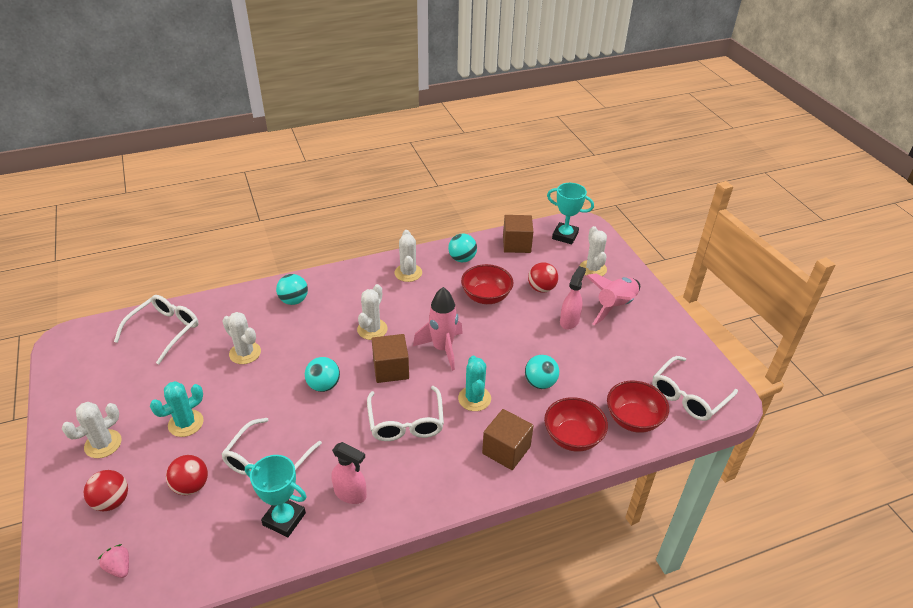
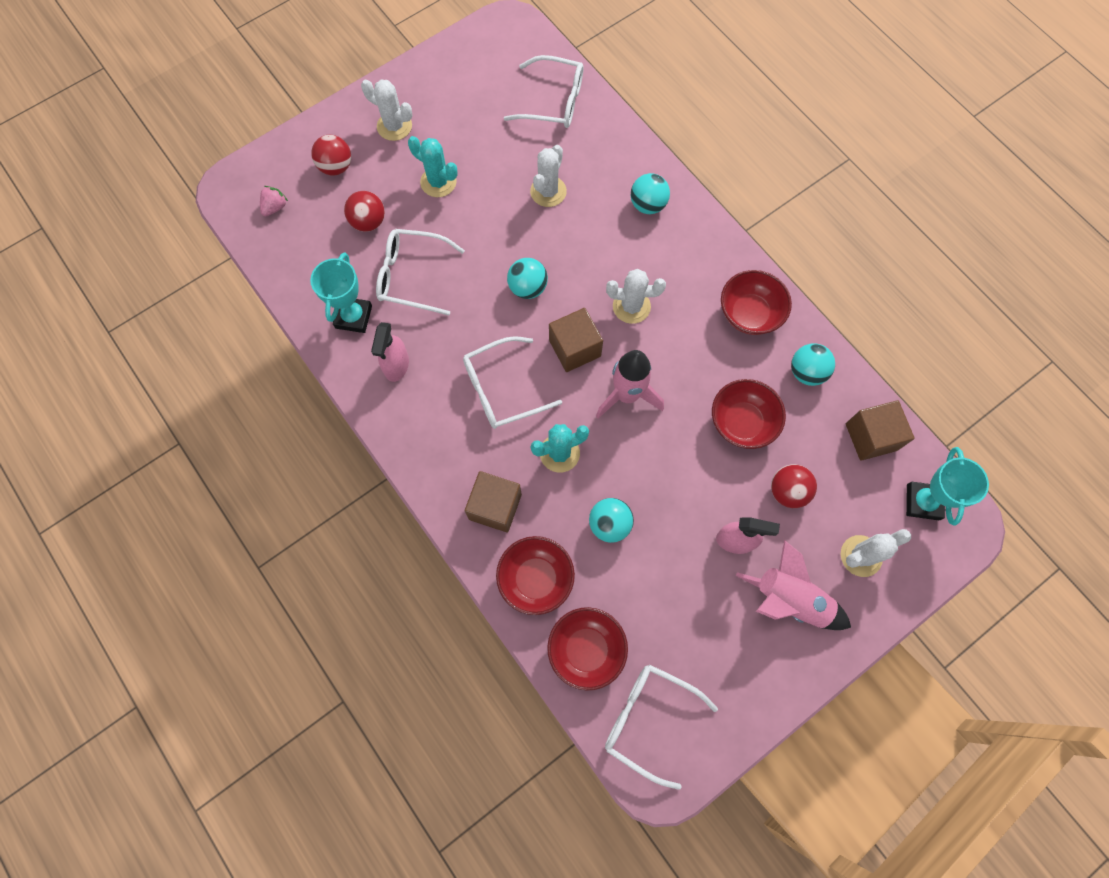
camera: 75 degrees right, 30 degrees up
white cactus [395,230,422,282] -> red bowl [721,270,792,335]

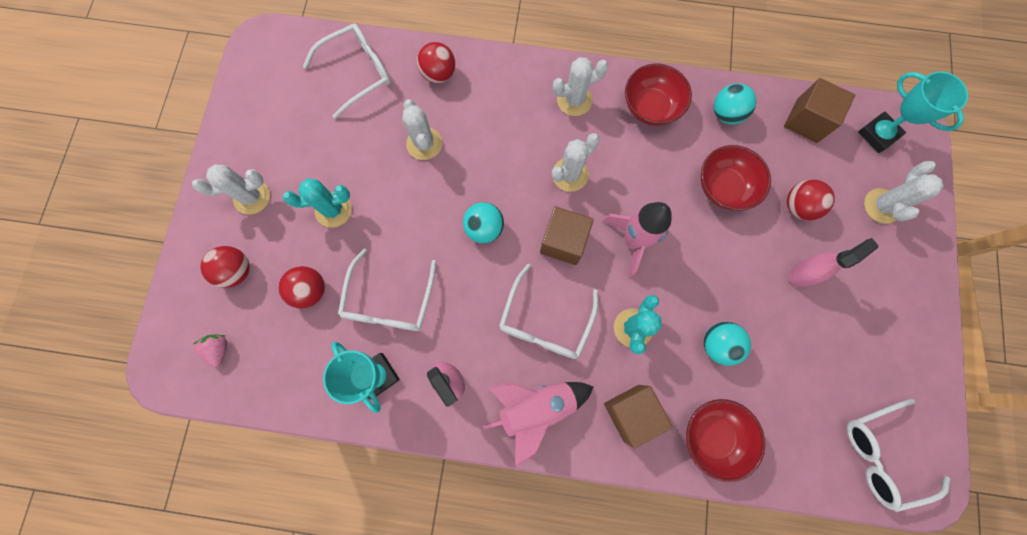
camera: 45 degrees left, 5 degrees up
white glasses [376,229,465,315] -> white glasses turned 45 degrees counterclockwise [338,248,436,331]
red bowl [547,607,628,691] -> none
turquoise ball [631,173,670,214] -> none
pink rocket [736,540,851,630] -> pink rocket moved to [483,382,593,467]
none -> red ball [417,42,455,83]
none -> white cactus [553,57,608,116]

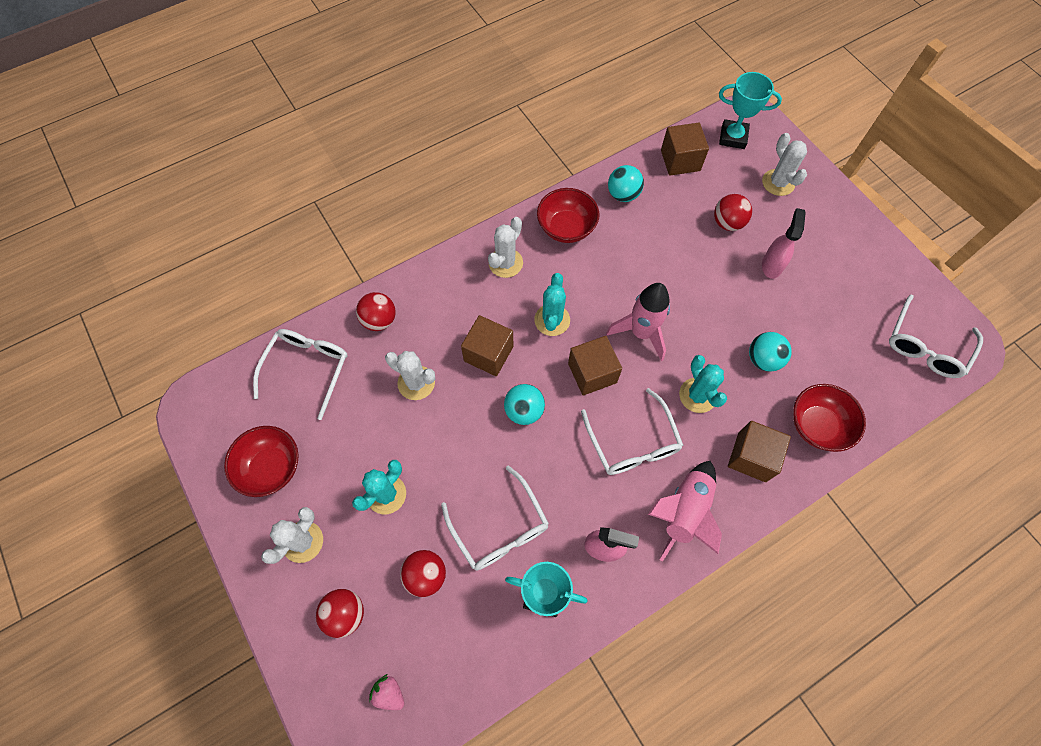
camera: 40 degrees left, 10 degrees down
white cactus [552,133,600,192] -> turquoise cactus [534,273,570,336]
red bowl [701,145,771,211] -> red bowl moved to [224,426,299,497]
none -> brown cube [461,315,513,376]

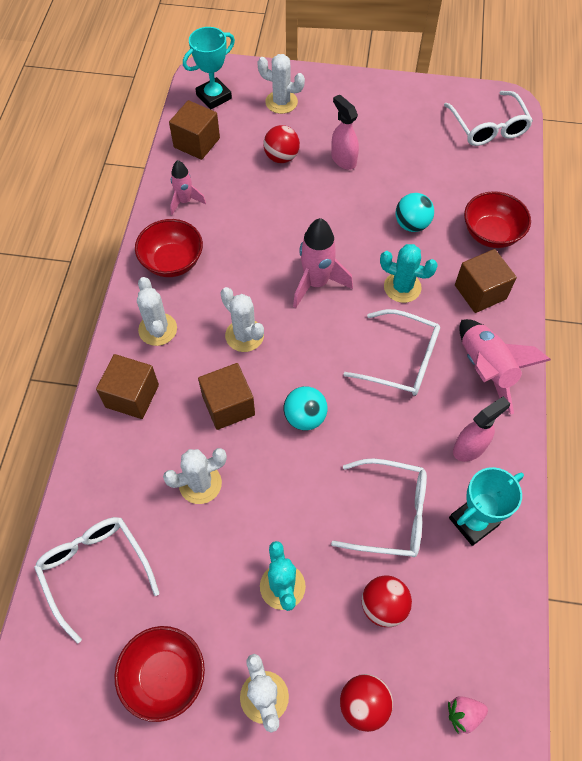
camera: 50 degrees left, 5 degrees down
red ball [356,292,396,331] -> none
turquoise cactus [534,273,570,336] -> white cactus [220,287,264,352]
brown cube [568,336,622,395] -> brown cube moved to [96,354,159,419]
turquoise ball [608,165,644,202] -> pink rocket [170,160,206,215]

